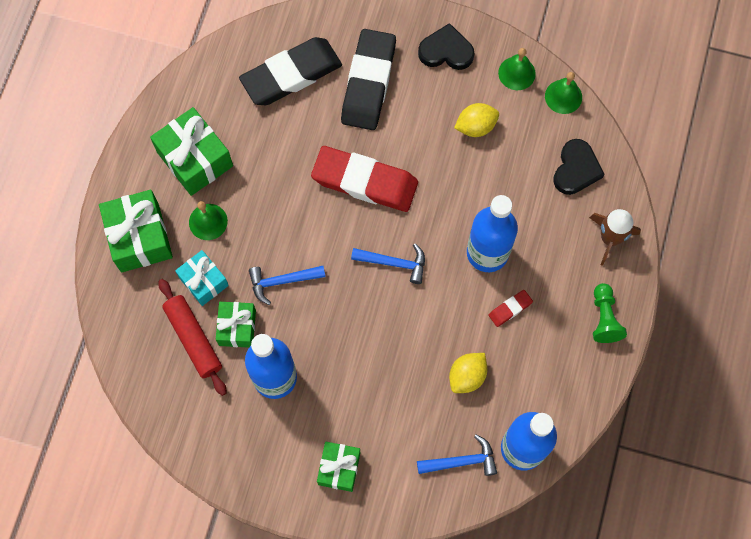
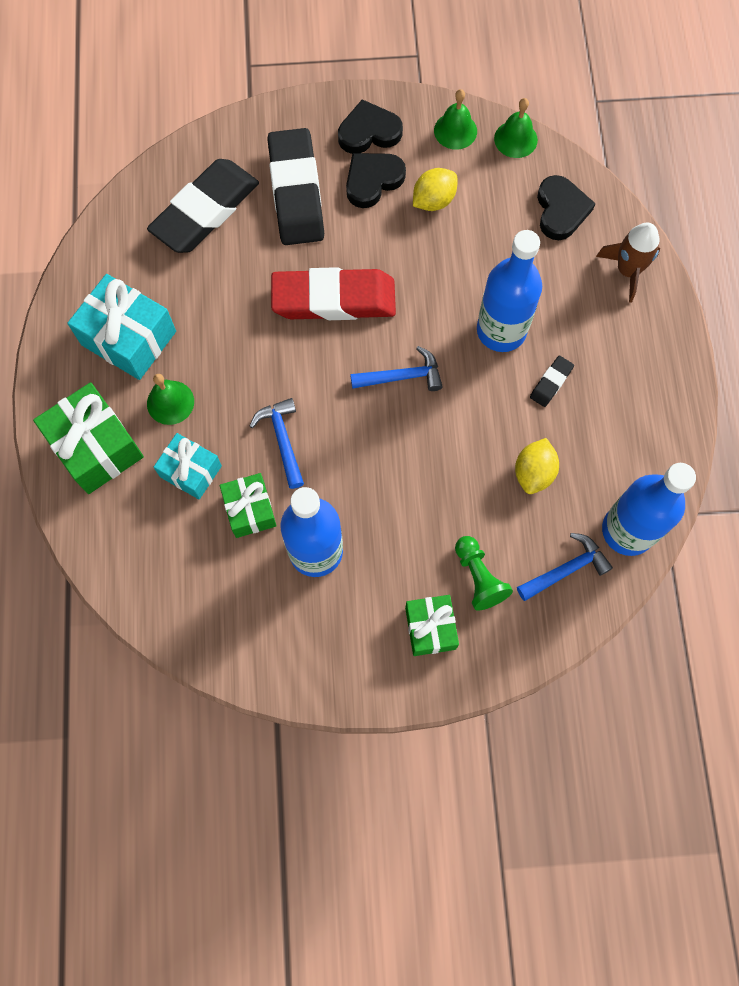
camera: 20 degrees left, 0 degrees up
green gift [150,107,233,196] -> turquoise gift [67,274,176,380]
red rolling pin [159,279,226,396] -> none
blue hammer [249,266,325,305] -> blue hammer turned 105 degrees clockwise [250,398,304,489]
red eraser [488,290,533,327] -> black eraser [530,356,574,407]
green pawn [593,283,627,343] -> green pawn moved to [455,536,513,611]
none -> black heart [346,153,406,208]

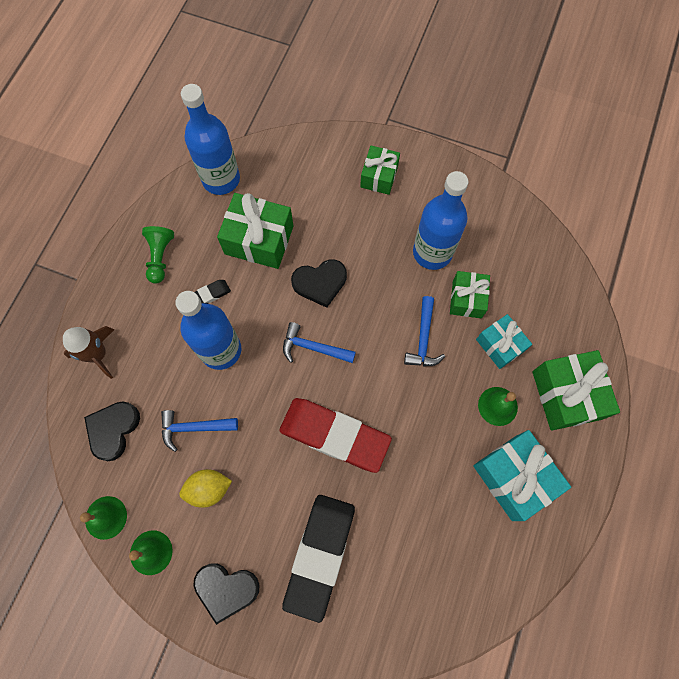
camera: 155 degrees left, 0 degrees up
black eraser [147,159,259,253] -> none
black heart [346,153,406,208] -> black heart moved to [291,259,347,308]
green pawn [455,536,513,611] -> green pawn moved to [142,226,174,284]
yellow lemon [515,438,559,494] -> green gift [217,193,294,269]
blue hammer [517,533,613,601] -> blue hammer moved to [161,410,238,452]

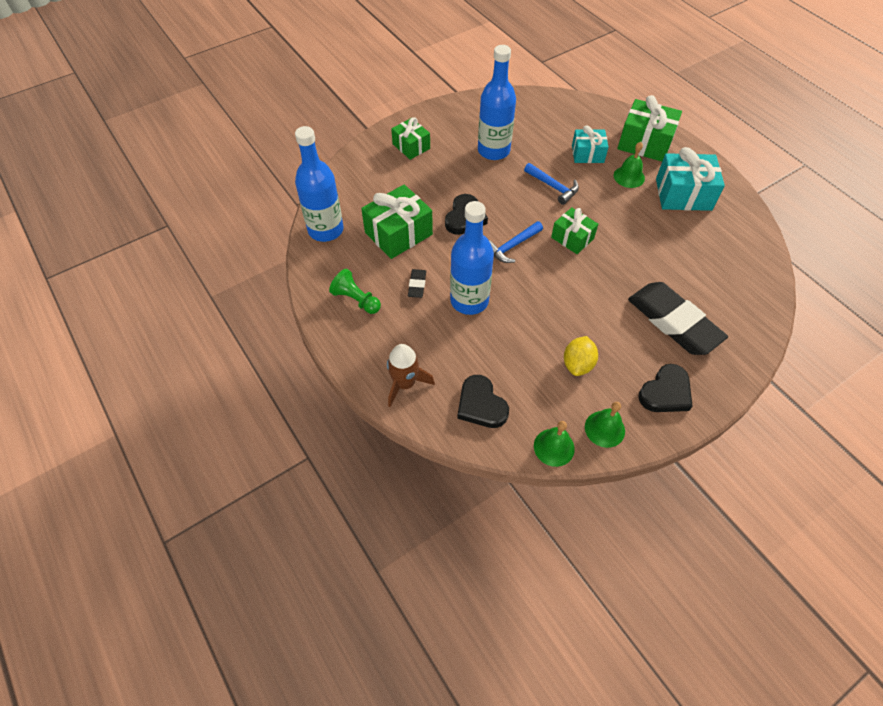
camera: 55 degrees left, 15 degrees down
blue hammer [161,410,238,452] -> none
red eraser [279,398,392,473] -> none
green gift [450,271,490,318] -> green gift moved to [551,207,598,254]

